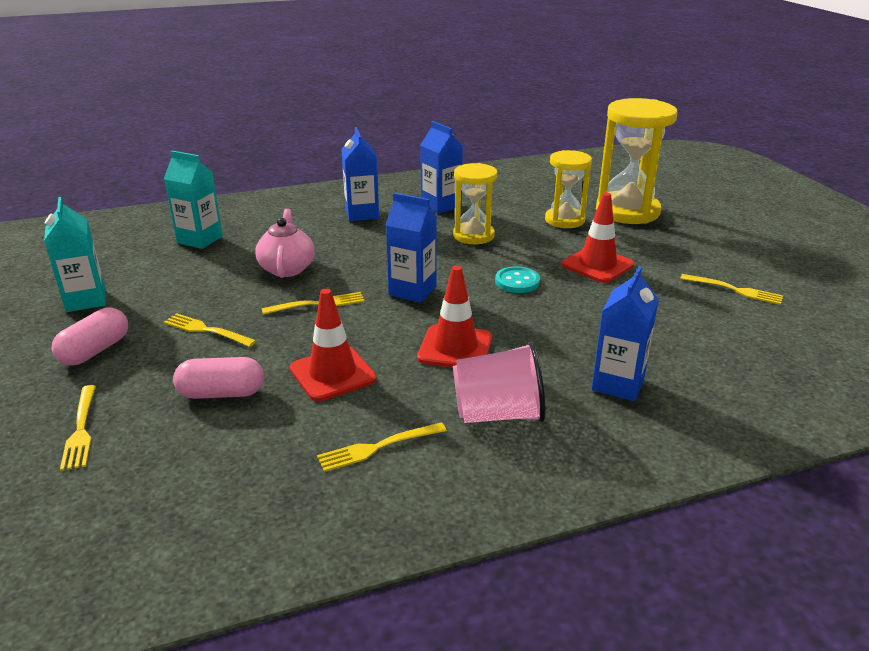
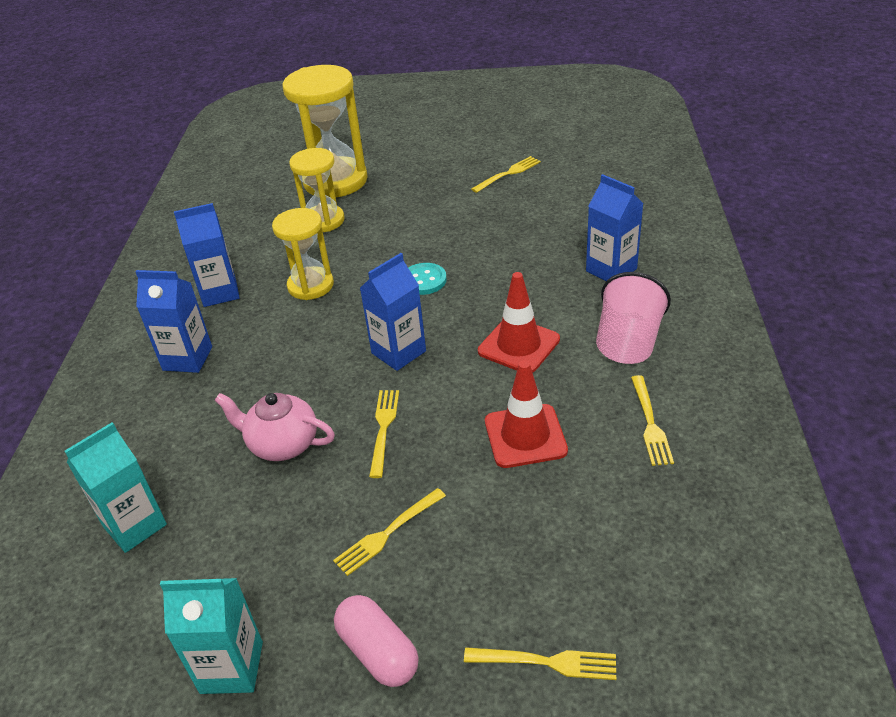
camera: 65 degrees left, 10 degrees up
pink capsule [173,357,264,399] -> none
red traffic cone [562,193,634,283] -> none

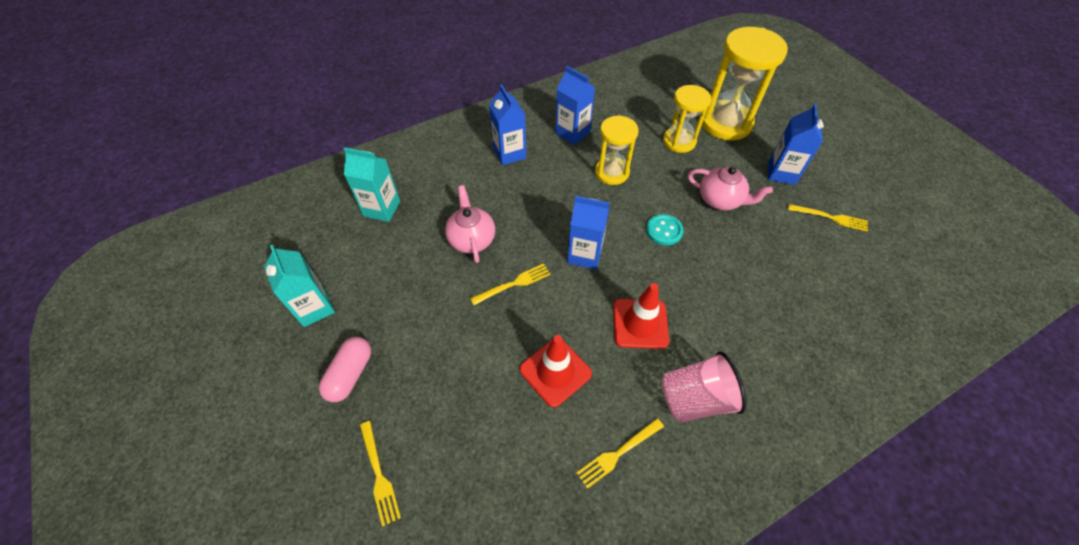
camera: 55 degrees right, 15 degrees up
yellow fork [333,488,446,576] -> none
blue carton [586,174,644,281] -> blue carton moved to [768,104,824,185]
none -> pink teapot [688,166,773,210]

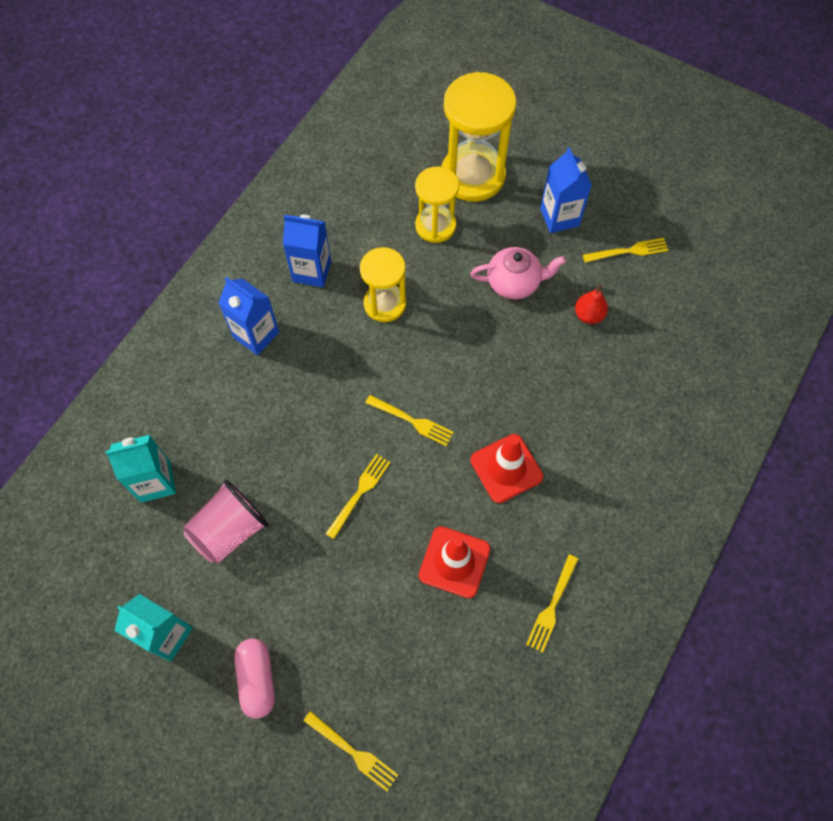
camera: 30 degrees left, 10 degrees up
pink teapot [445,185,495,263] -> none
blue carton [567,196,610,270] -> yellow fork [365,395,454,446]
turquoise button [646,214,684,245] -> none
pink cup [662,351,747,423] -> pink cup moved to [183,479,269,564]
none -> red pear [575,285,608,324]

